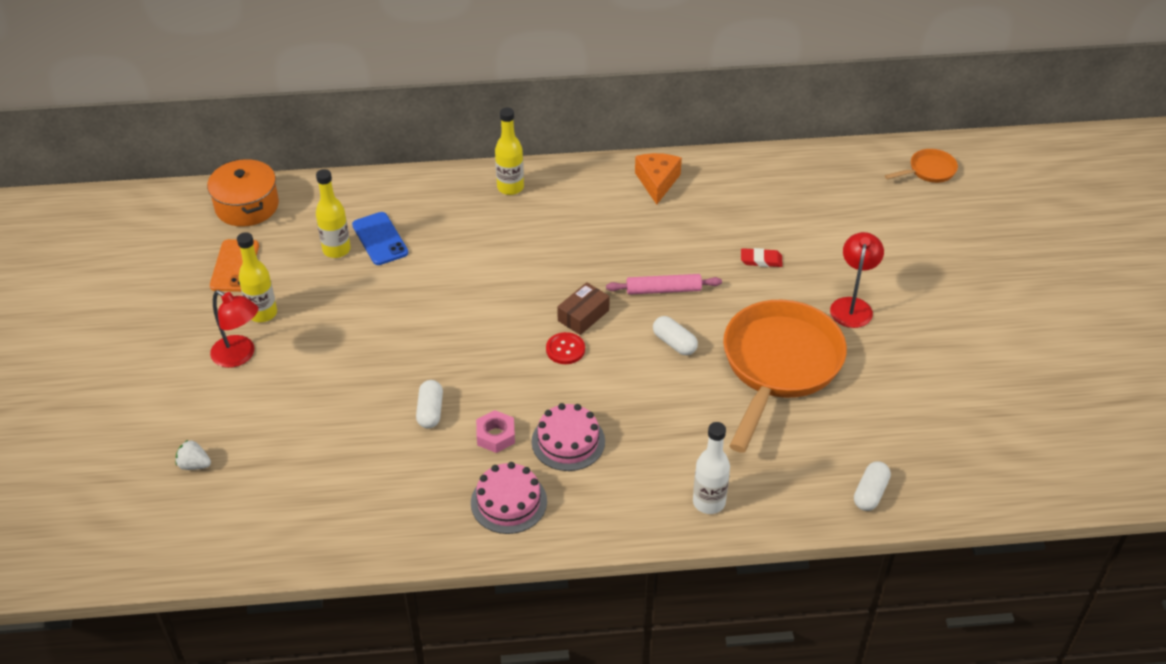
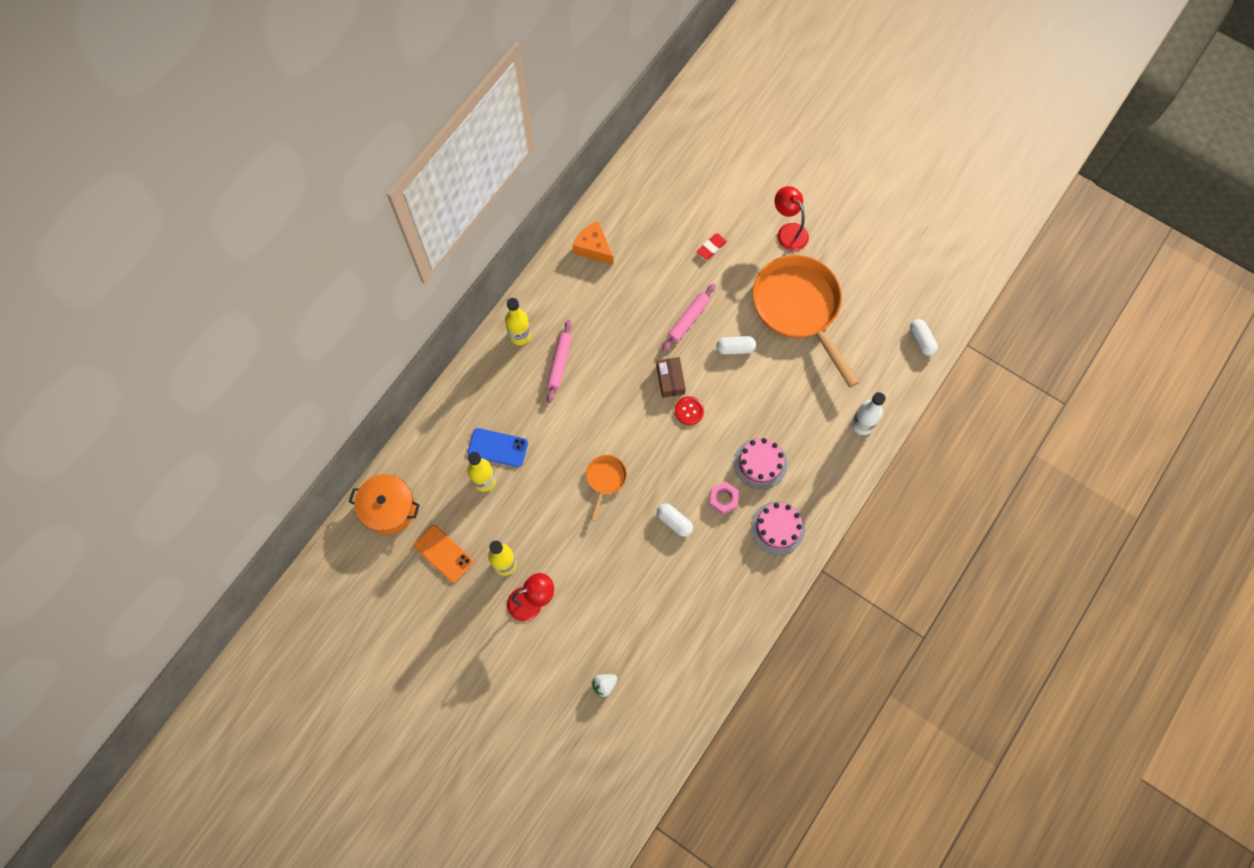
camera: 50 degrees left, 25 degrees up
orange pan [885,149,958,183] -> orange pan moved to [586,455,627,521]
none -> pink rolling pin [547,320,572,403]

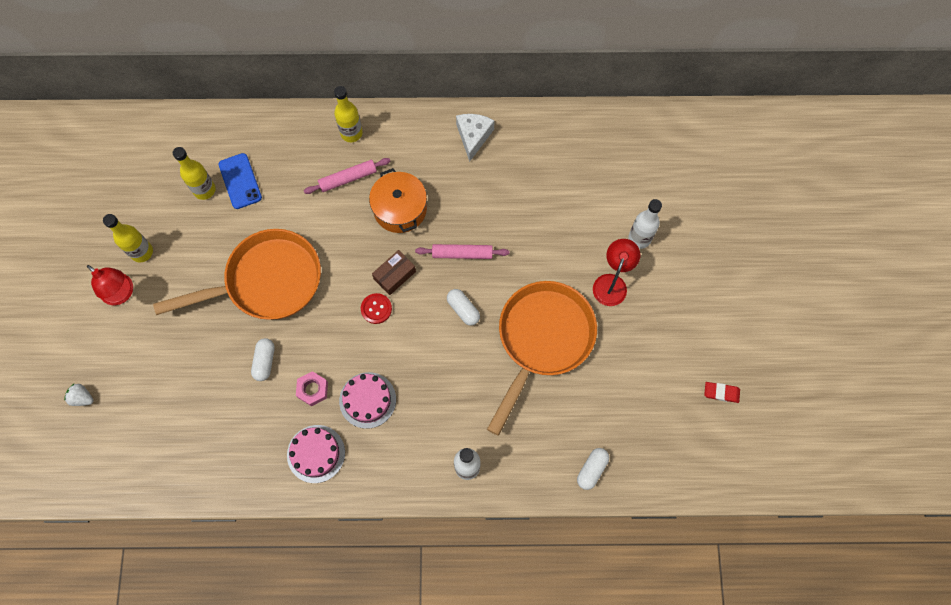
camera: 55 degrees right, 0 degrees up
orange pot [349,474,420,535] -> orange pot moved to [369,168,427,233]
orange phone [414,525,473,582] -> none
orange cheese [572,221,614,265] -> white cheese [456,114,495,162]
orange pan [586,455,627,521] -> orange pan [153,229,321,320], size x2.30
red eraser [697,233,727,260] -> red eraser moved to [704,382,740,403]
none -> white bottle [628,199,662,249]

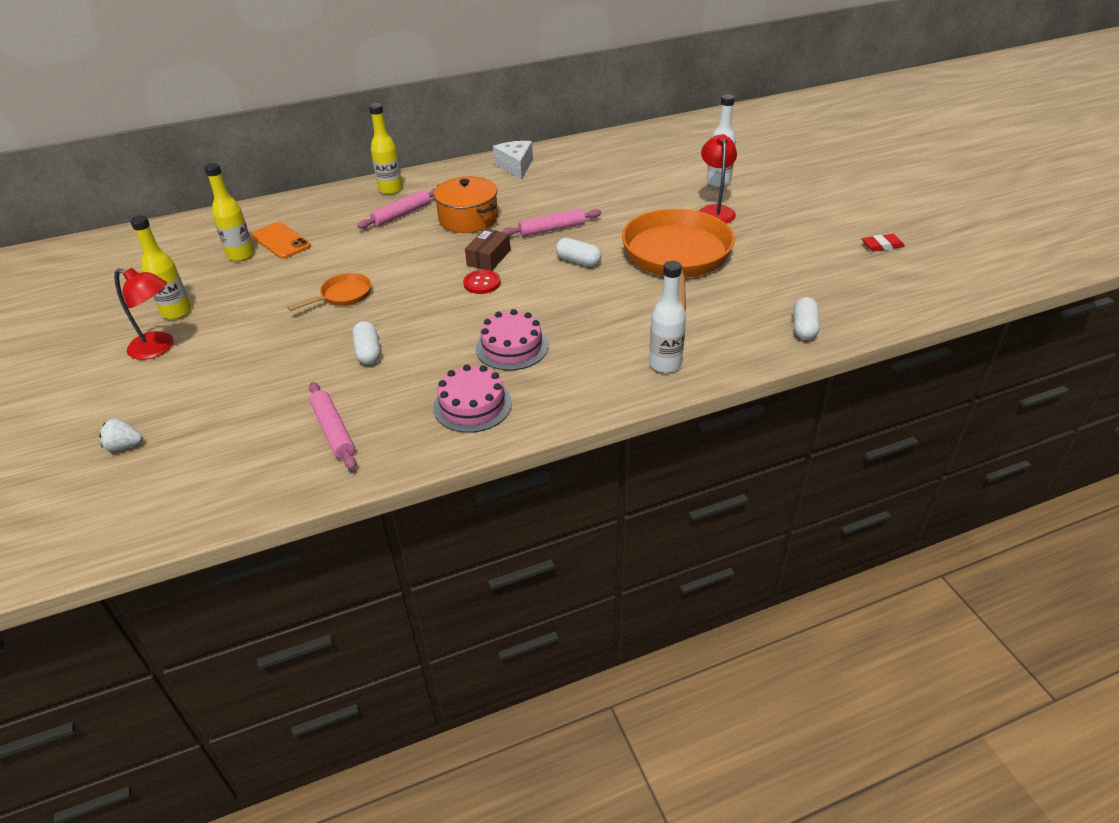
camera: 20 degrees left, 30 degrees down
orange pan [153,229,321,320] -> orange pan [287,273,371,311], size x0.43
blue phone [219,153,262,209] -> orange phone [251,222,311,259]
pink nut [296,371,328,406] -> none
none -> pink rolling pin [309,382,357,470]

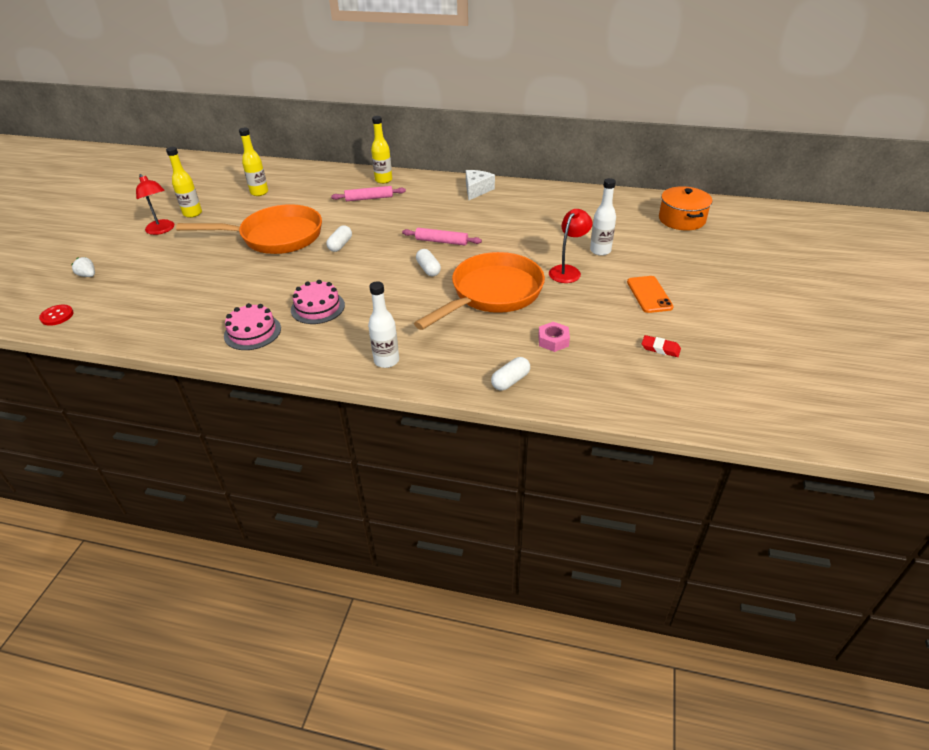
camera: 35 degrees right, 0 degrees up
orange phone [251,222,311,259] -> orange phone moved to [627,276,674,313]
orange pan [287,273,371,311] -> orange pan [176,204,322,254], size x2.30
pink rolling pin [309,382,357,470] -> none
white capsule [352,321,381,364] -> white capsule moved to [326,225,352,252]
orange pot [434,176,498,233] -> orange pot moved to [659,186,712,231]
red button [463,270,501,294] -> red button moved to [39,304,74,326]
brown box [465,229,510,271] -> none
none -> pink nut [538,322,570,352]

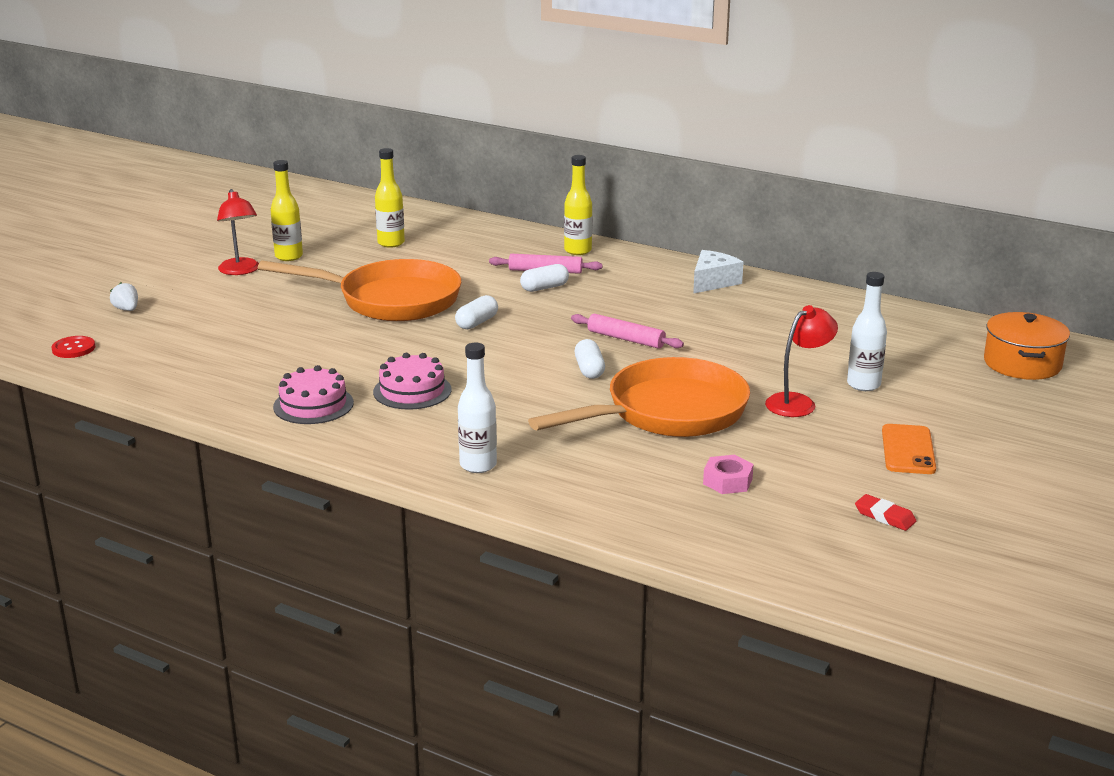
camera: 15 degrees right, 15 degrees down
white capsule [491,357,530,390] -> white capsule moved to [520,264,569,292]

